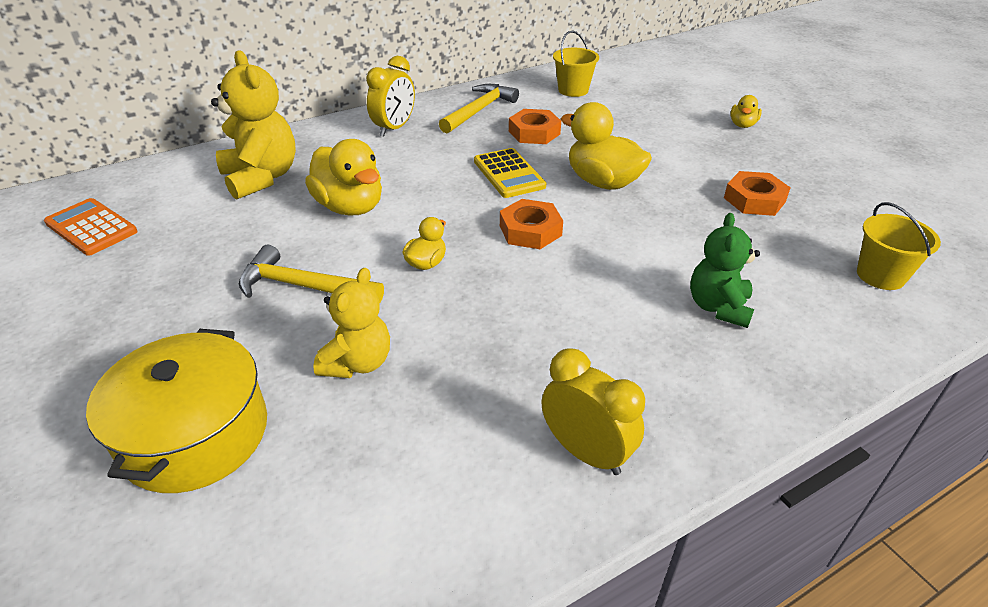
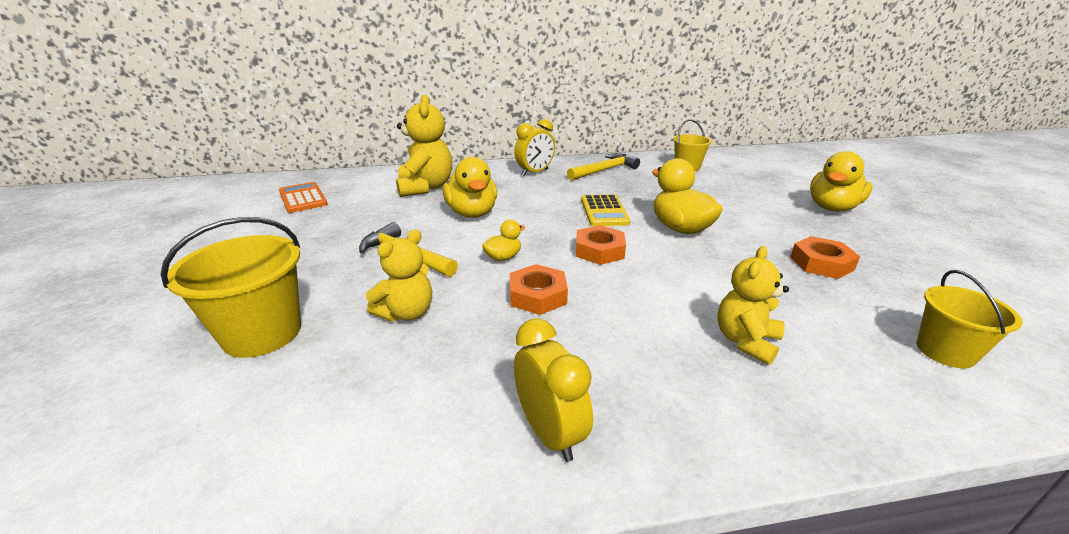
camera: 20 degrees right, 10 degrees down
yellow pot [86,329,267,493] -> yellow bucket [160,217,301,358]
orange nut [509,109,561,144] -> orange nut moved to [510,264,568,315]
green teddy bear [690,213,760,328] -> yellow teddy bear [717,246,789,365]
yellow duck [730,95,762,128] -> yellow duck [810,151,873,212], size x1.95

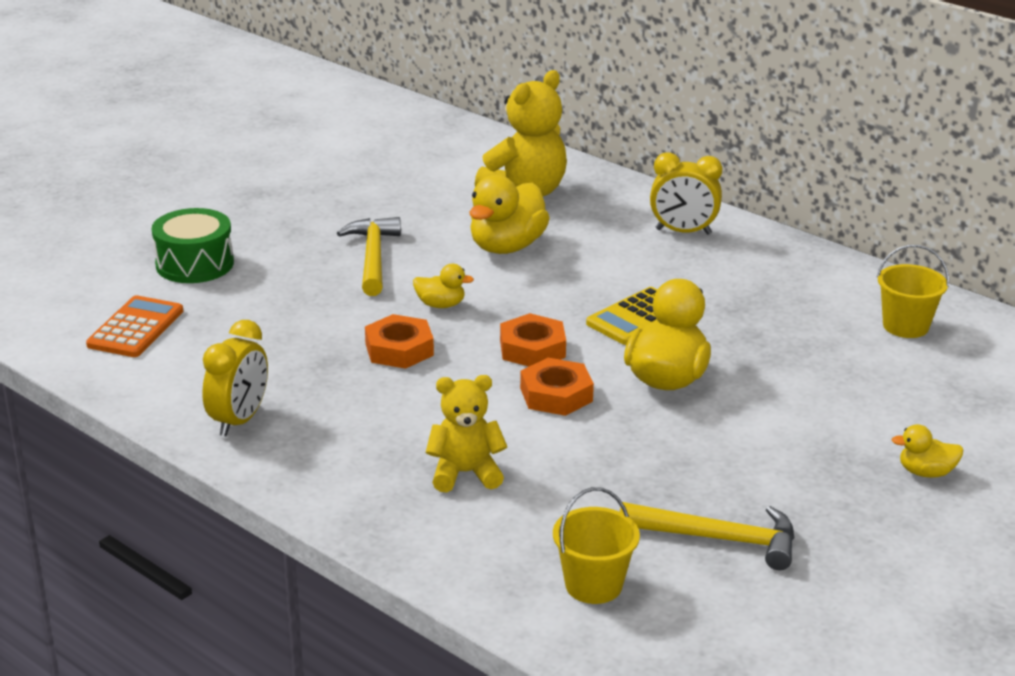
camera: 50 degrees right, 0 degrees up
yellow bucket [160,217,301,358] -> green drum [152,208,234,283]
orange calculator [279,182,328,213] -> orange calculator moved to [86,295,183,357]
yellow teddy bear [366,229,432,322] -> none
yellow hammer [567,153,640,180] -> yellow hammer moved to [620,502,794,570]
orange nut [790,236,860,279] -> orange nut moved to [520,358,594,416]
yellow duck [810,151,873,212] -> yellow duck [892,424,963,478], size x0.51

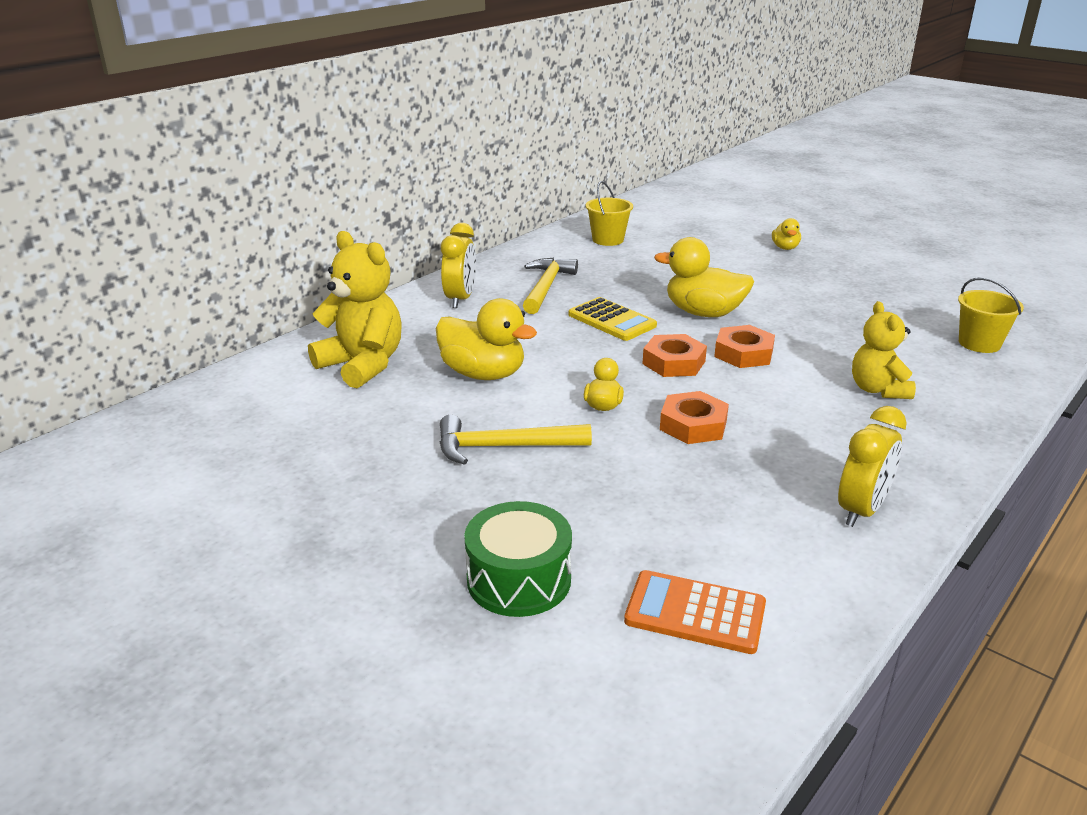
camera: 90 degrees left, 0 degrees up
yellow clock [202,320,268,436] -> yellow clock turned 105 degrees clockwise [838,406,907,527]
yellow hammer [620,502,794,570] -> yellow hammer moved to [523,258,578,314]

